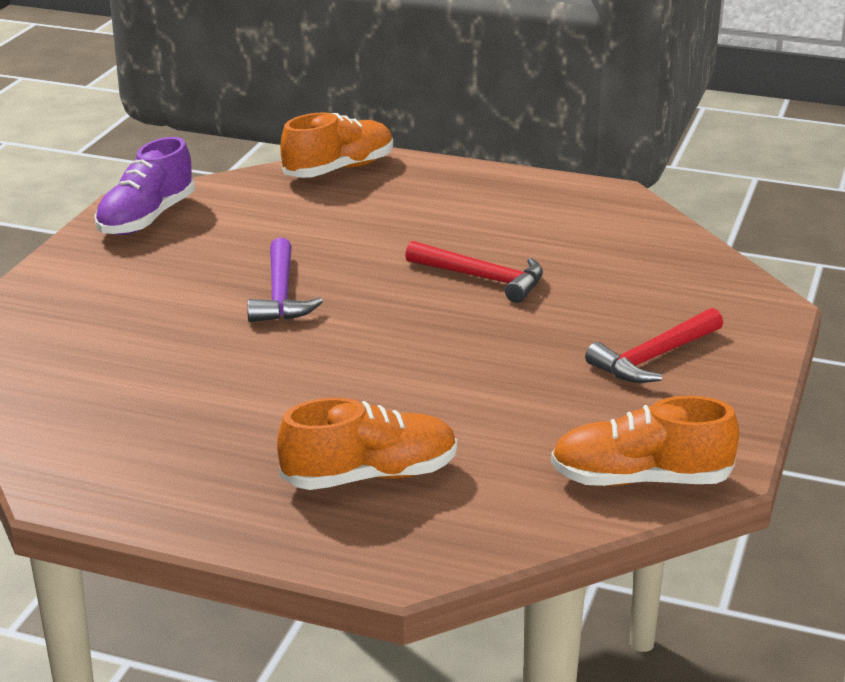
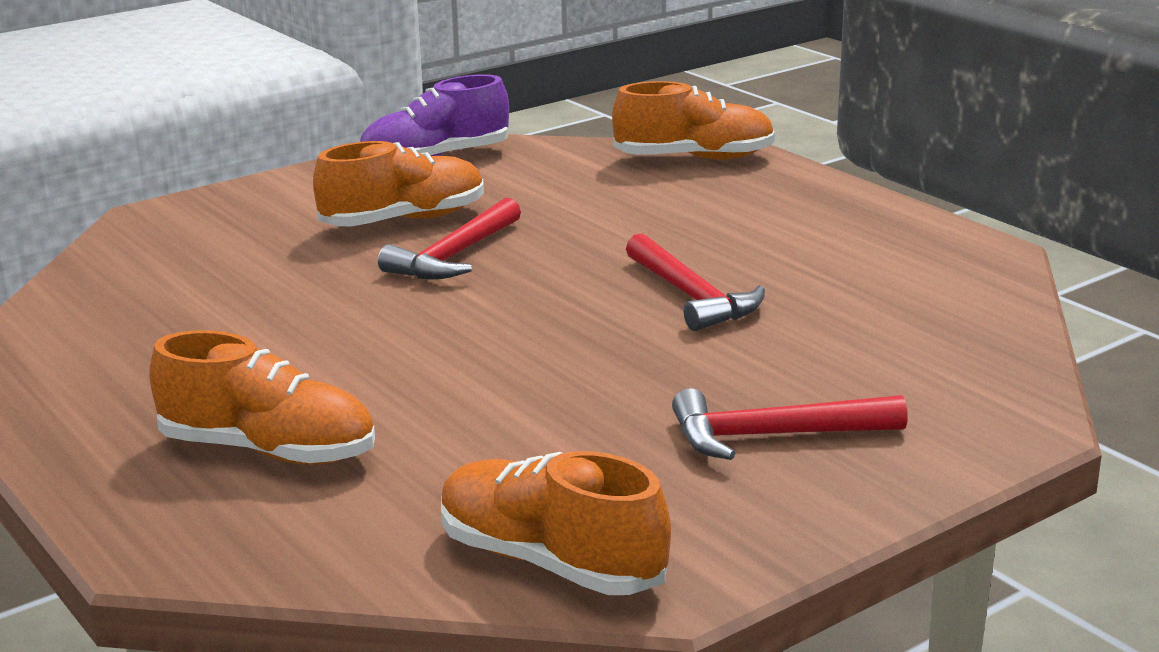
camera: 35 degrees right, 5 degrees down
purple hammer [247,238,323,322] -> red hammer [378,198,521,279]
none -> orange shoe [313,141,484,227]

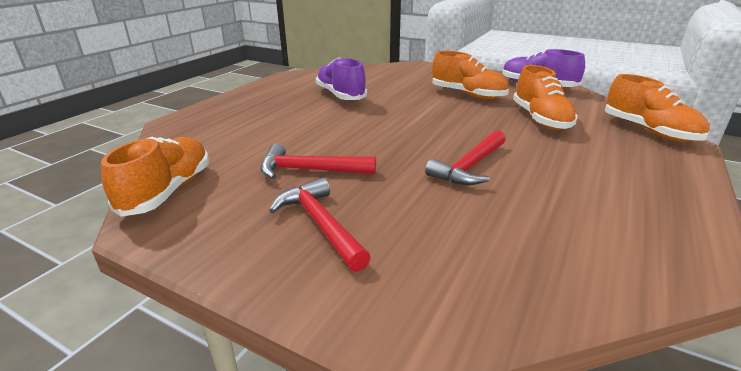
camera: 65 degrees right, 5 degrees up
orange shoe [149,330,375,465] -> orange shoe moved to [513,65,578,130]
red hammer [378,198,521,279] -> red hammer moved to [260,143,376,179]
none -> purple shoe [316,58,367,100]

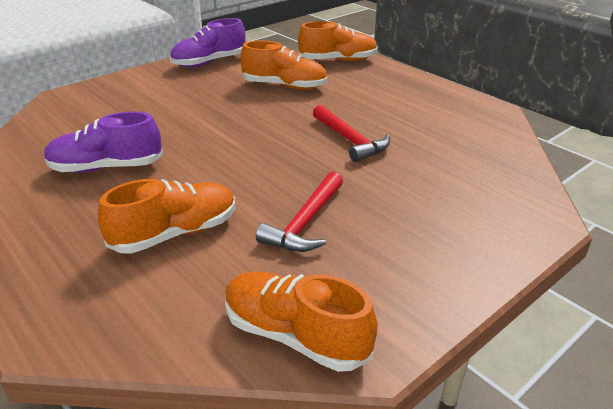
camera: 70 degrees left, 5 degrees up
red hammer [269,177,371,272] -> none
orange shoe [432,51,509,99] -> orange shoe moved to [98,179,235,254]

